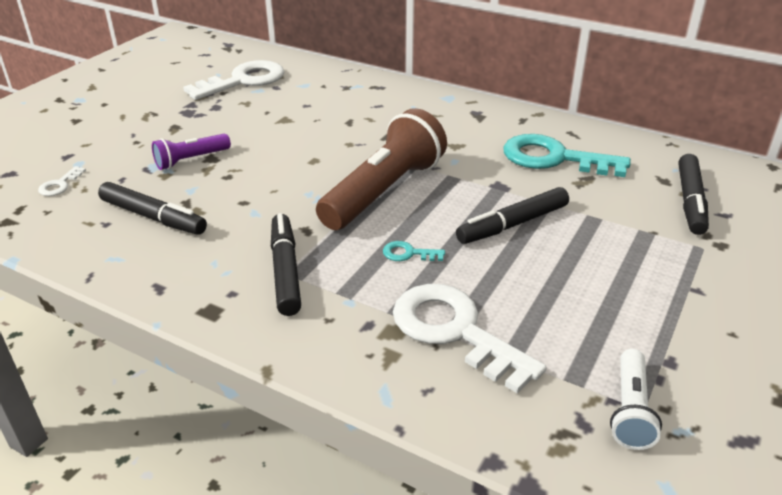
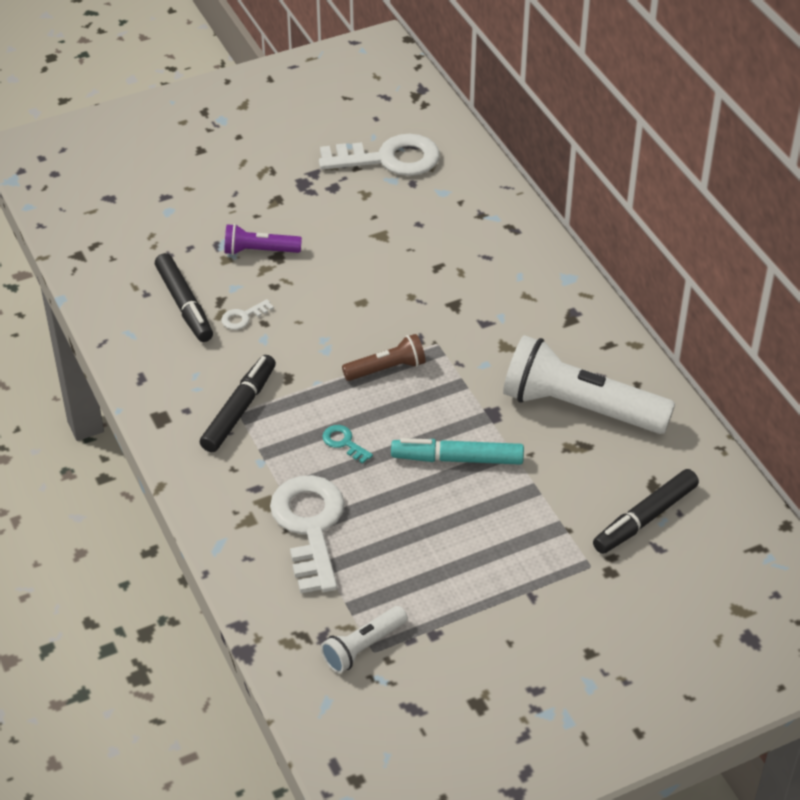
camera: 35 degrees right, 10 degrees up
white key [38,166,86,196] -> white key moved to [221,299,274,330]
brown flashlight [316,108,447,230] -> brown flashlight [342,334,426,381], size x0.50
black marker [456,187,569,244] -> turquoise marker [391,438,524,465]
turquoise key [503,134,631,177] -> white flashlight [503,335,675,434]

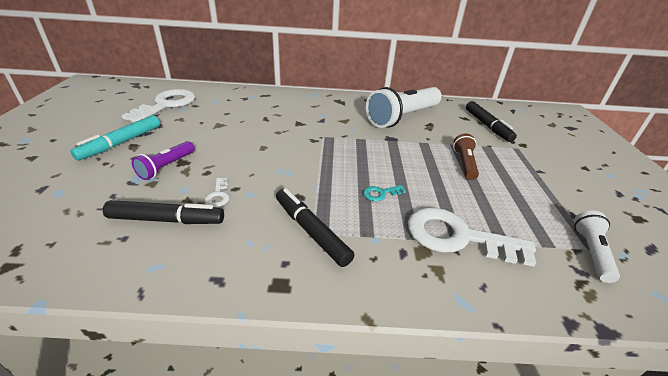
camera: 65 degrees left, 10 degrees down
white flashlight [321,606,408,673] -> white flashlight turned 150 degrees counterclockwise [574,210,620,283]
brown flashlight [342,334,426,381] -> brown flashlight moved to [453,134,479,180]
turquoise marker [391,438,524,465] -> turquoise marker moved to [71,115,160,161]

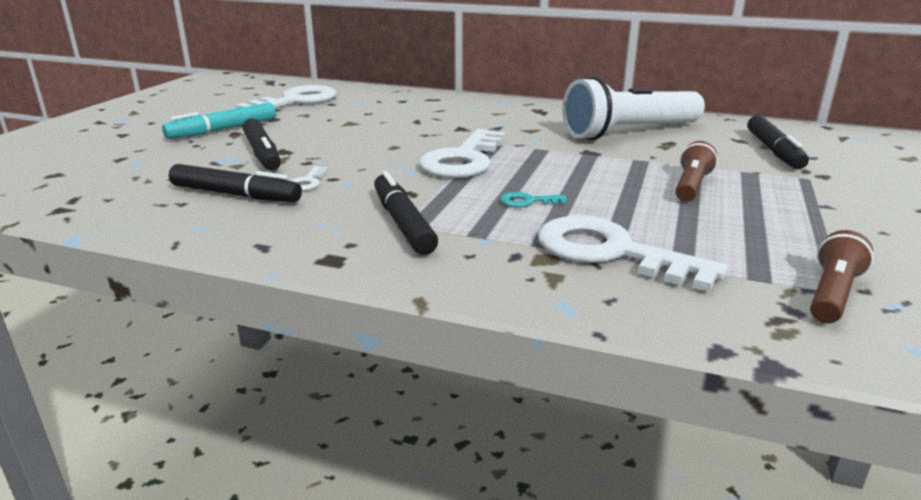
camera: 20 degrees right, 10 degrees down
purple flashlight [132,141,195,180] -> black marker [243,118,281,170]
white flashlight [574,210,620,283] -> brown flashlight [810,230,874,323]
none -> white key [419,129,505,178]

